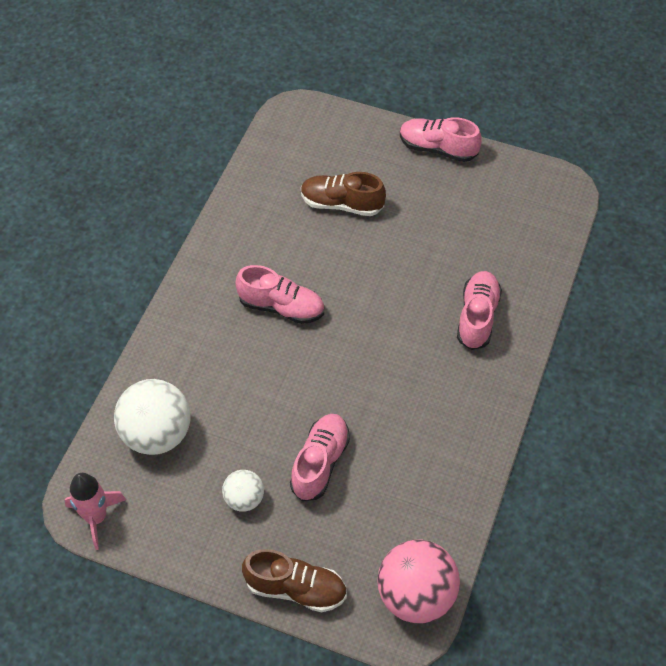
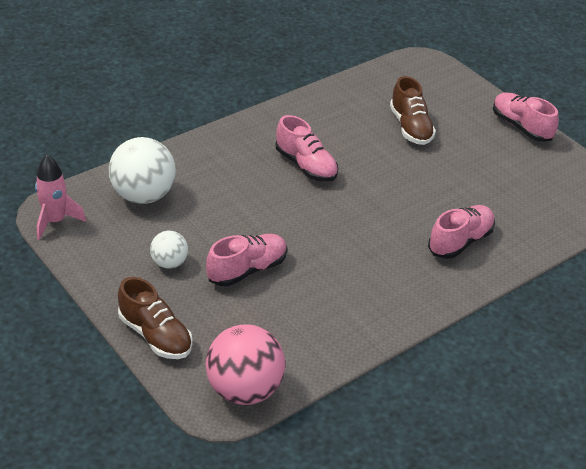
camera: 30 degrees right, 15 degrees down
brown shoe [301,172,386,216] -> brown shoe turned 150 degrees counterclockwise [390,76,436,145]

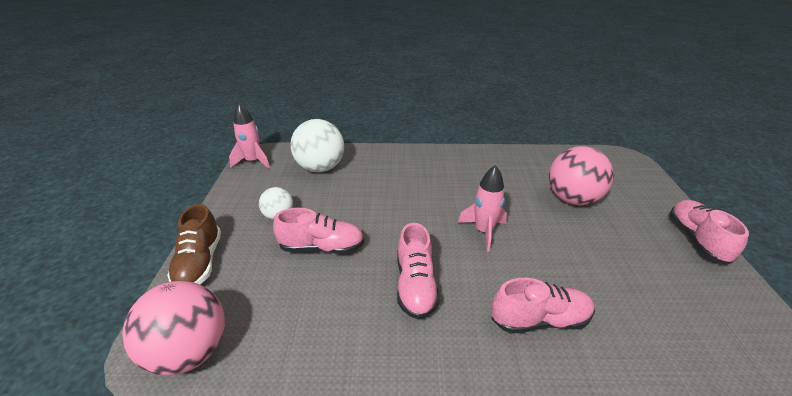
camera: 40 degrees right, 5 degrees down
pink shoe [276,115,338,182] -> pink shoe moved to [397,223,440,319]
brown shoe [390,76,436,145] -> pink ball [549,146,614,205]
none -> pink rocket [458,165,507,252]

